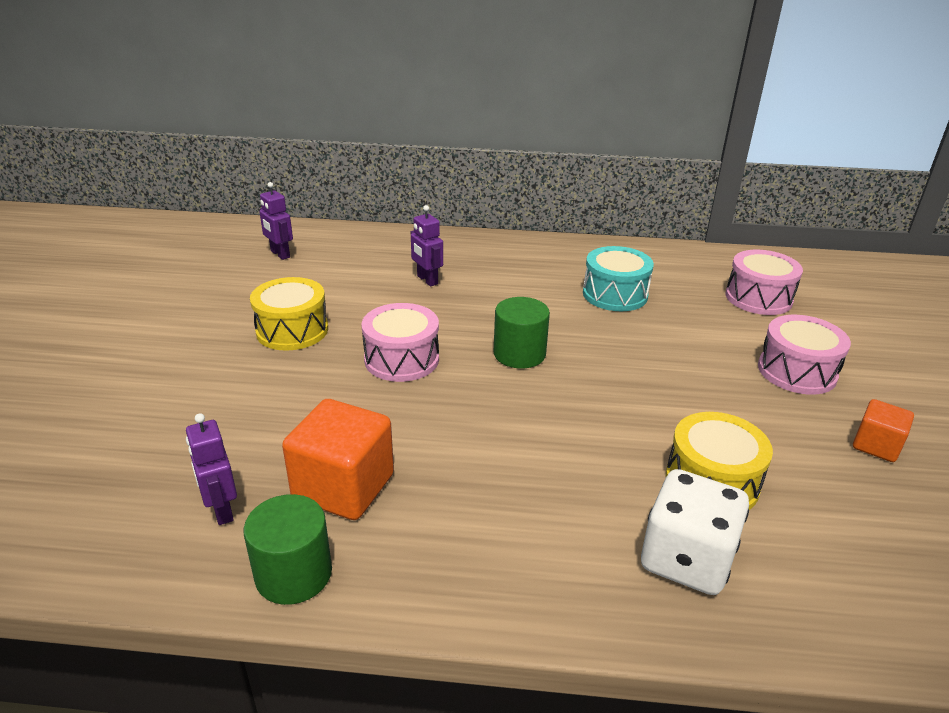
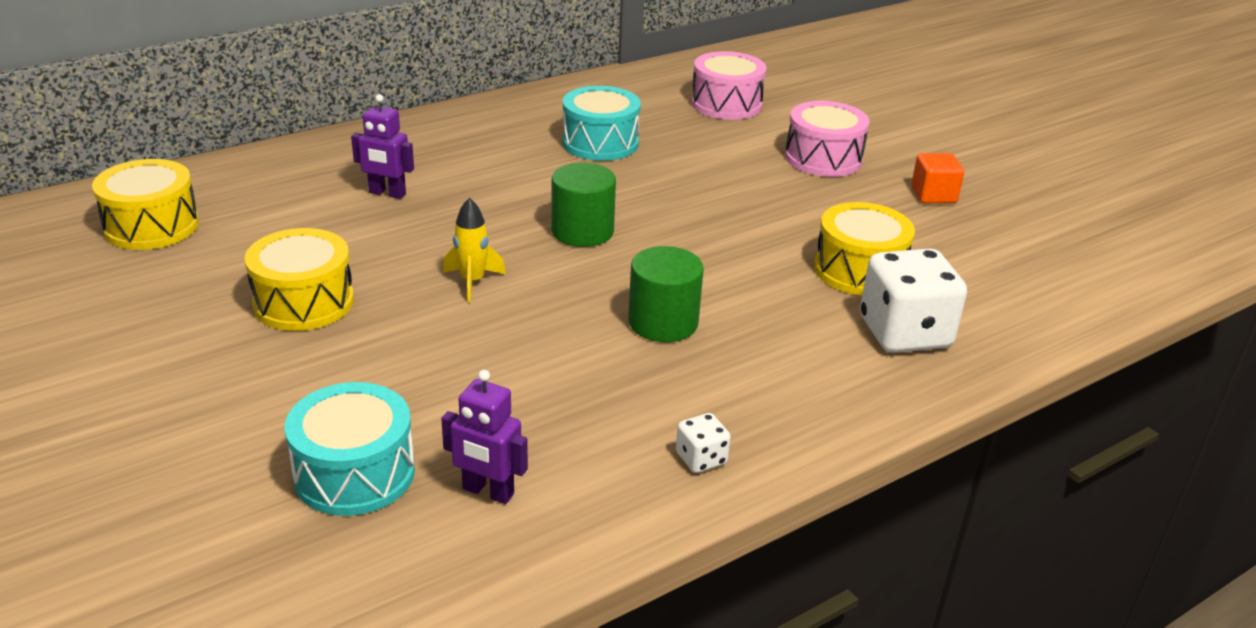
camera: 40 degrees left, 0 degrees up
green cylinder [243,494,332,605] -> green cylinder moved to [628,246,704,342]
purple robot [260,182,293,260] -> yellow drum [92,159,199,250]
orange cube [282,399,394,520] -> none
pink drum [361,303,439,382] -> yellow rocket [443,198,506,302]
none -> turquoise drum [285,382,415,516]
none -> white dice [676,413,731,473]

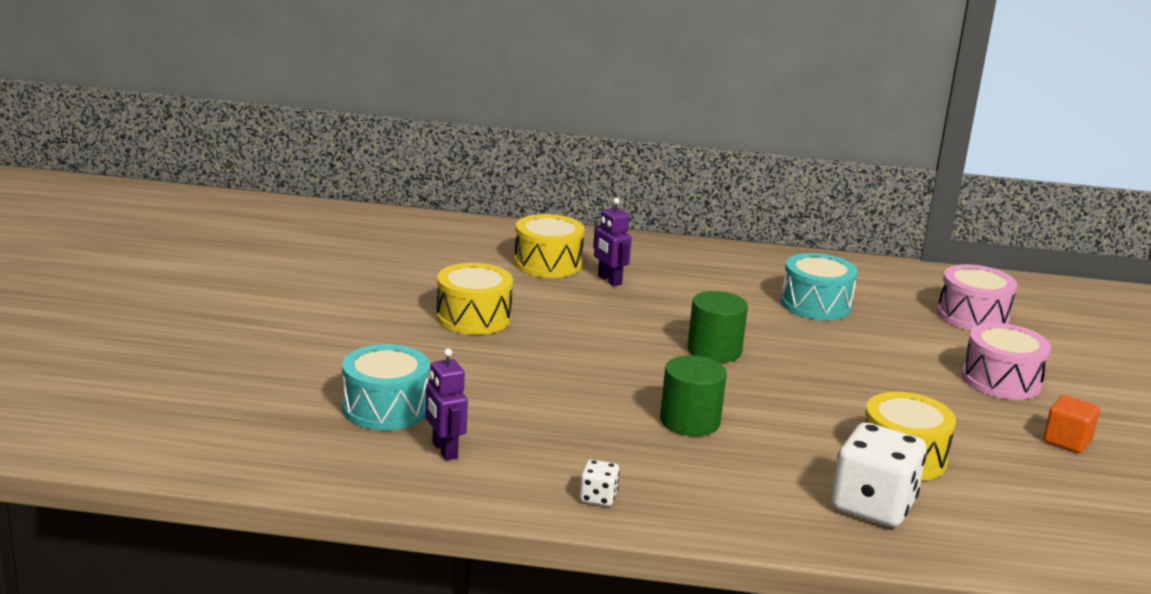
camera: 40 degrees right, 10 degrees down
yellow drum [92,159,199,250] -> yellow drum moved to [514,214,585,278]
yellow rocket [443,198,506,302] -> none

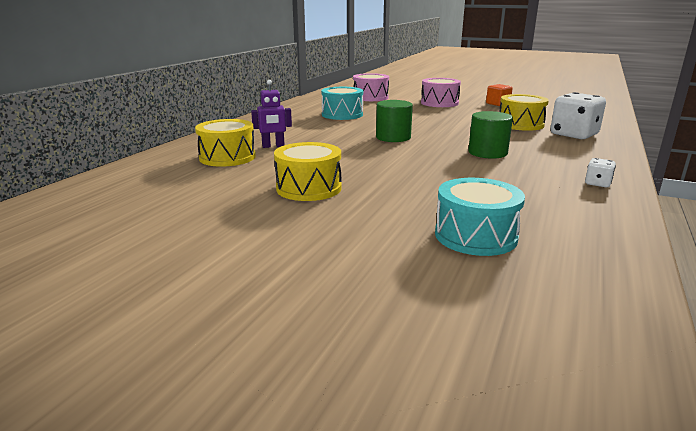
camera: 70 degrees left, 0 degrees up
purple robot [425,348,468,460] -> none

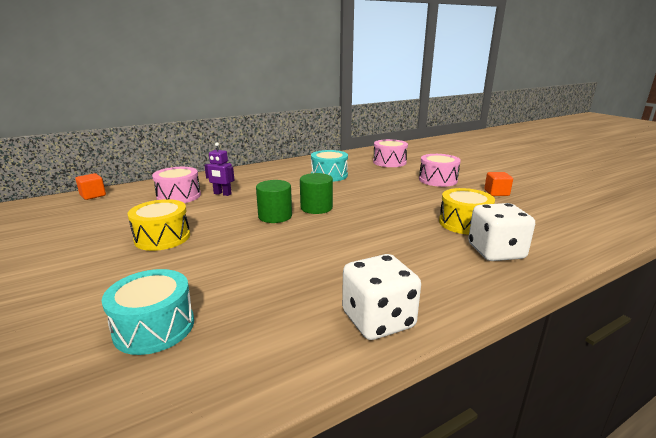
camera: 35 degrees right, 0 degrees up
yellow drum [195,119,256,167] -> pink drum [152,167,201,203]
green cylinder [468,111,513,159] -> green cylinder moved to [256,180,292,223]
white dice [585,158,616,187] -> white dice [342,254,421,340], size x2.19
none -> orange cube [75,173,106,200]

